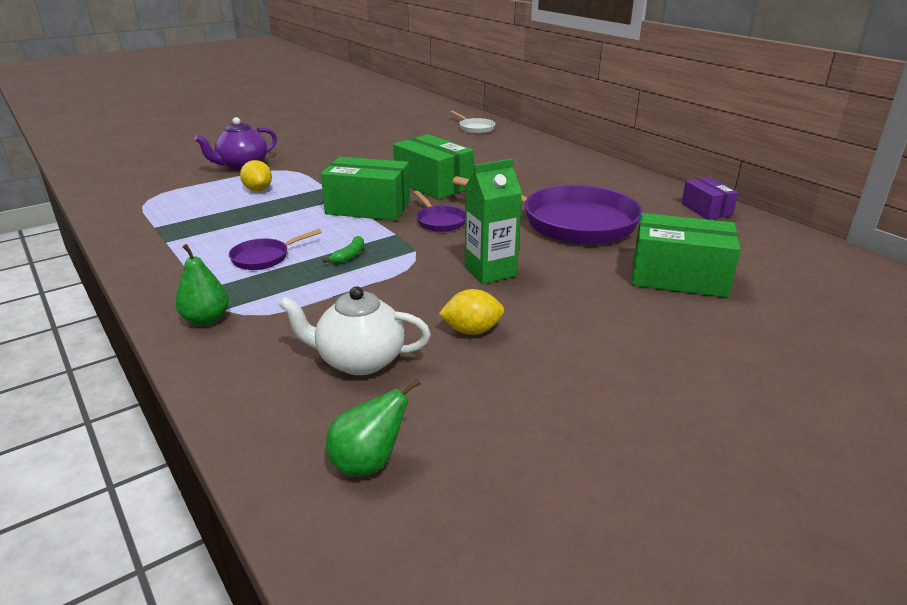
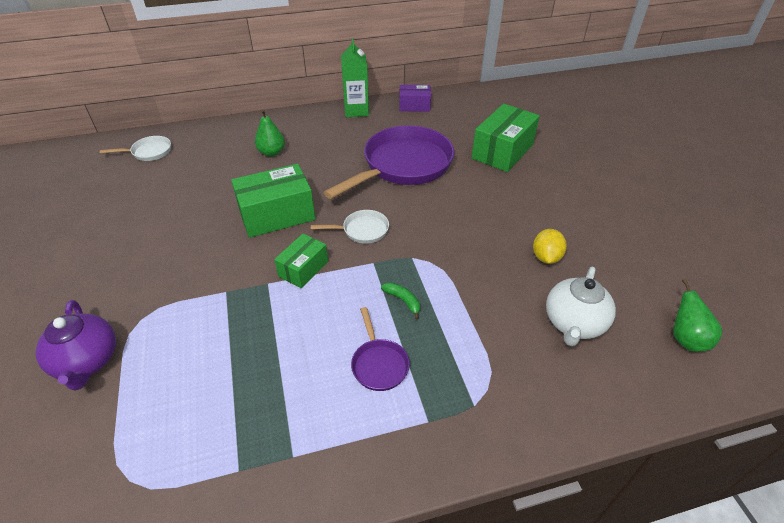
camera: 70 degrees left, 15 degrees up
green pear [175,244,229,326] -> green pear moved to [255,109,285,157]
yellow lemon [240,160,272,191] -> none
green box [321,157,410,221] -> green box [274,234,328,288], size x0.58
purple pan [414,191,465,232] -> white pan [311,210,389,244]
green carton [465,159,522,284] -> green carton moved to [341,39,369,117]

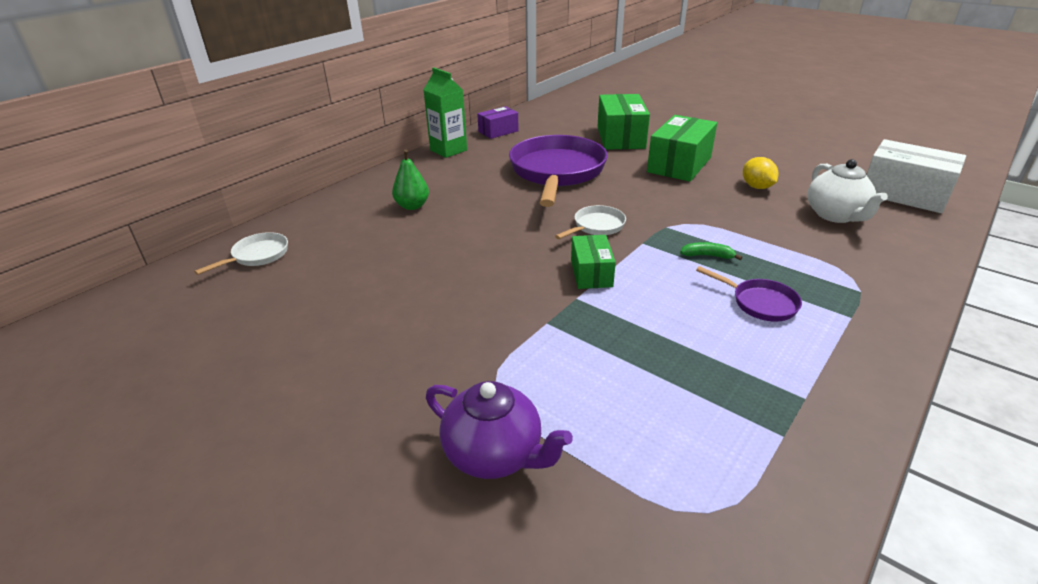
camera: 35 degrees left, 10 degrees down
green box [231,164,315,238] -> green box moved to [647,115,717,182]
green pear [673,279,722,352] -> white box [866,139,966,213]

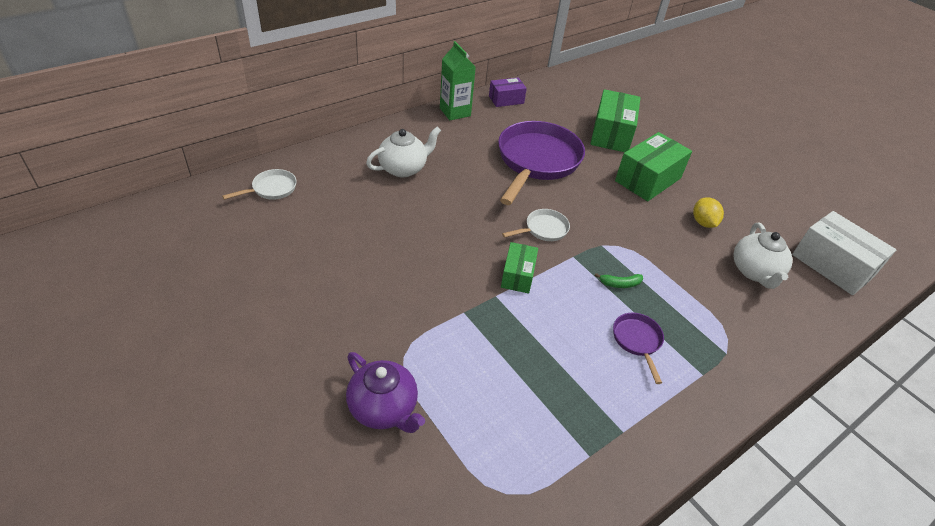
camera: 10 degrees right, 10 degrees up
green pear [392,149,429,210] -> white teapot [366,126,441,177]
green banana [680,242,742,260] -> green banana turned 150 degrees clockwise [594,273,643,288]
purple pan [696,266,802,322] -> purple pan turned 150 degrees counterclockwise [613,313,664,384]

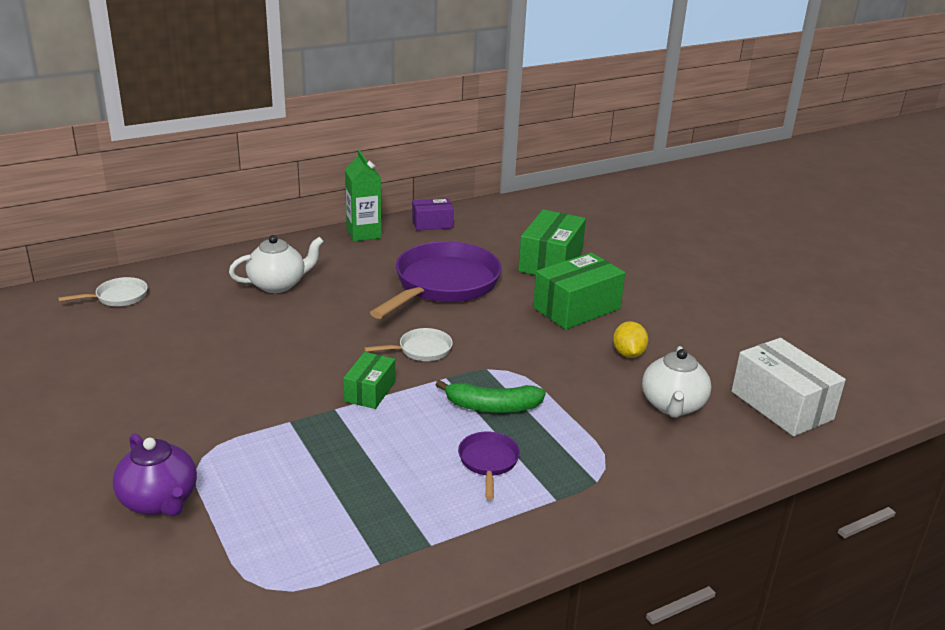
camera: 10 degrees right, 15 degrees down
green banana [594,273,643,288] -> green banana [436,380,546,413], size x1.83

